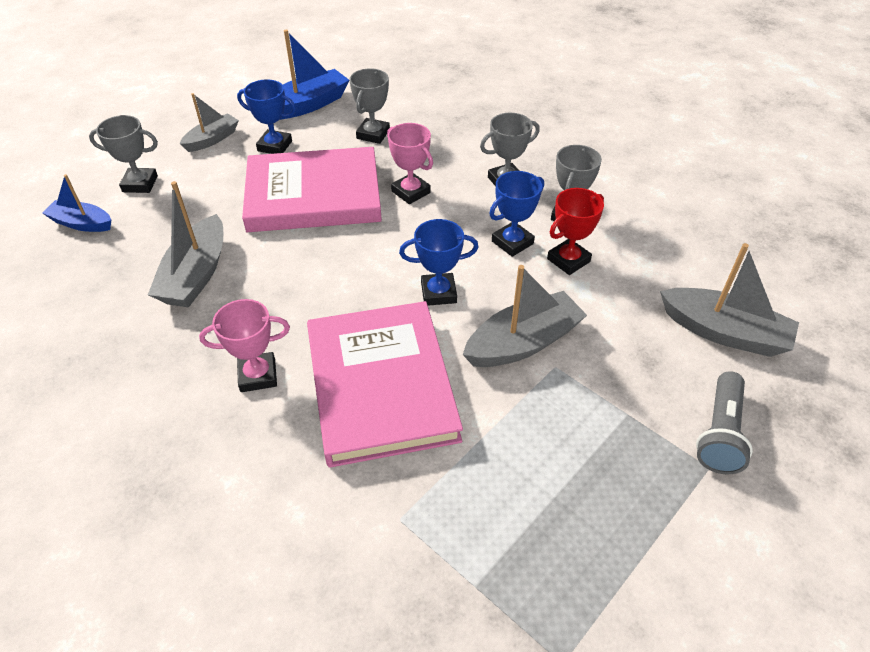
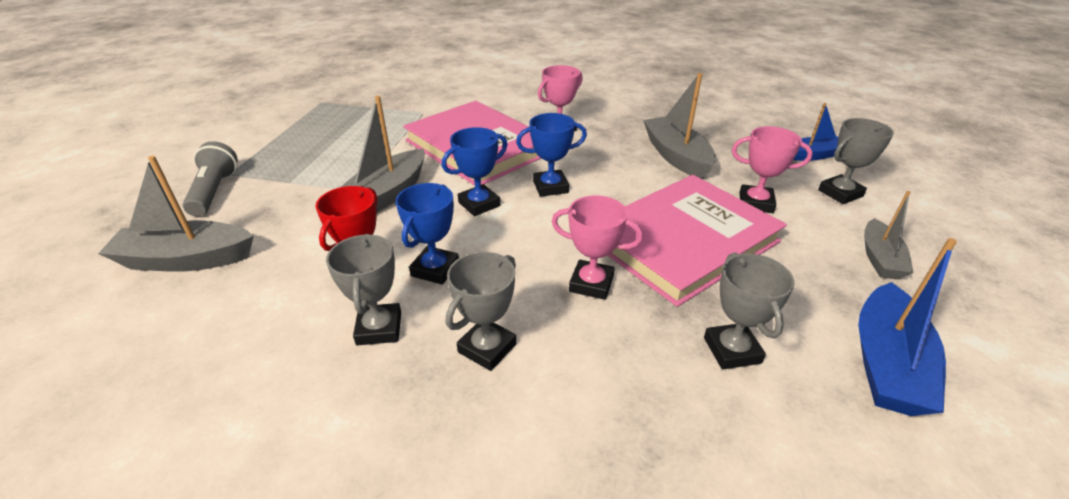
camera: 150 degrees right, 10 degrees down
blue trophy [237,79,296,154] -> blue trophy moved to [516,113,587,197]
none -> pink trophy [732,126,813,213]

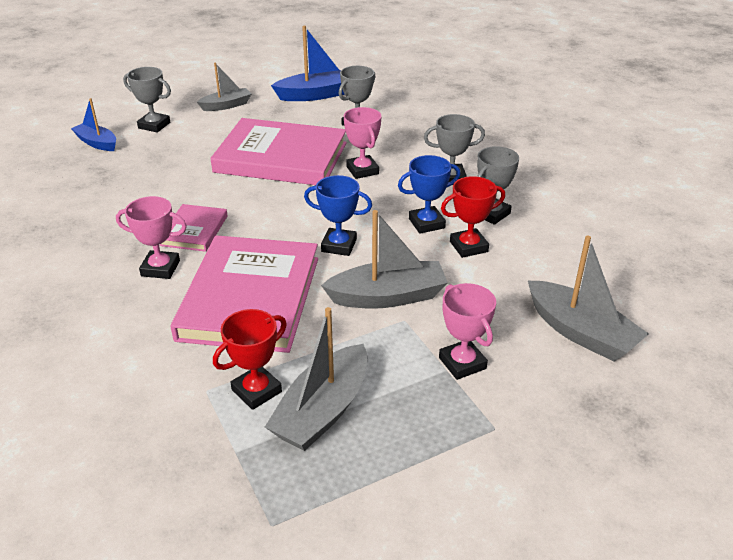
camera: 130 degrees left, 0 degrees up
grey flashlight [183,141,238,217] -> none
blue trophy [516,113,587,197] -> none
grey boat [643,73,716,179] -> grey boat moved to [265,307,367,451]
pink trophy [732,126,813,213] -> pink trophy moved to [439,283,496,380]
none -> pink book [160,204,228,252]
none -> red trophy [213,309,287,410]

